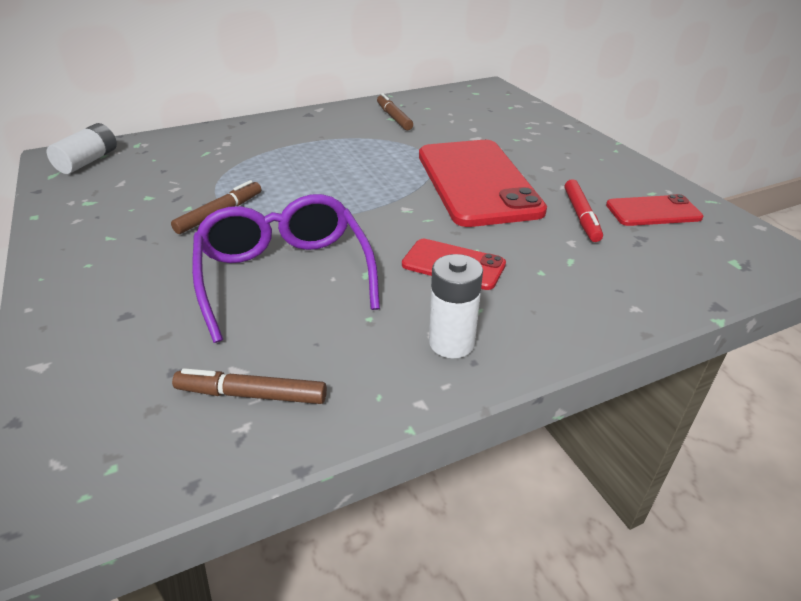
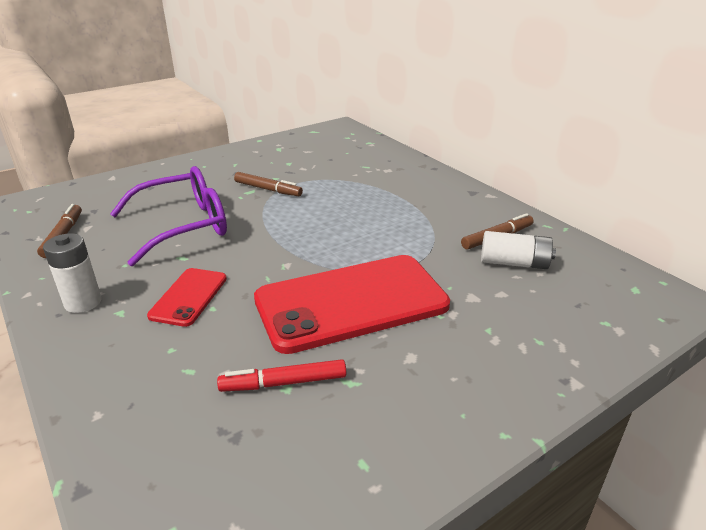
camera: 80 degrees right, 5 degrees down
white battery [47,123,117,174] -> white battery moved to [481,231,556,269]
red phone [606,194,703,226] -> none

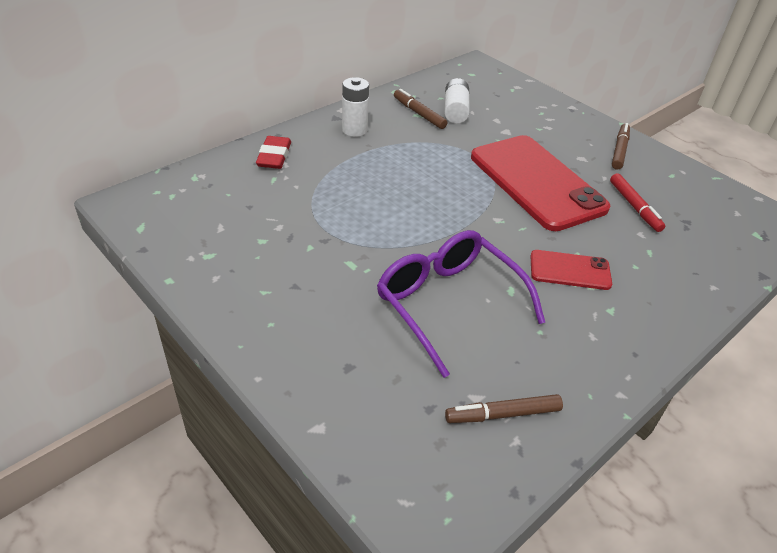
camera: 100 degrees left, 10 degrees up
white battery [43,233,102,313] -> white battery moved to [342,77,369,137]
brown marker [234,172,303,196] -> brown marker moved to [612,123,630,170]
none -> red eraser [256,136,291,169]

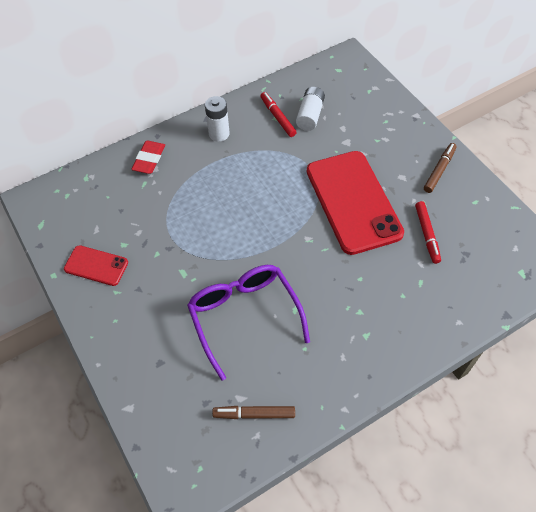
camera: 15 degrees right, 15 degrees up
brown marker [394,89,447,129] -> red marker [260,92,297,137]
red phone [531,250,612,290] -> red phone moved to [64,245,128,286]

